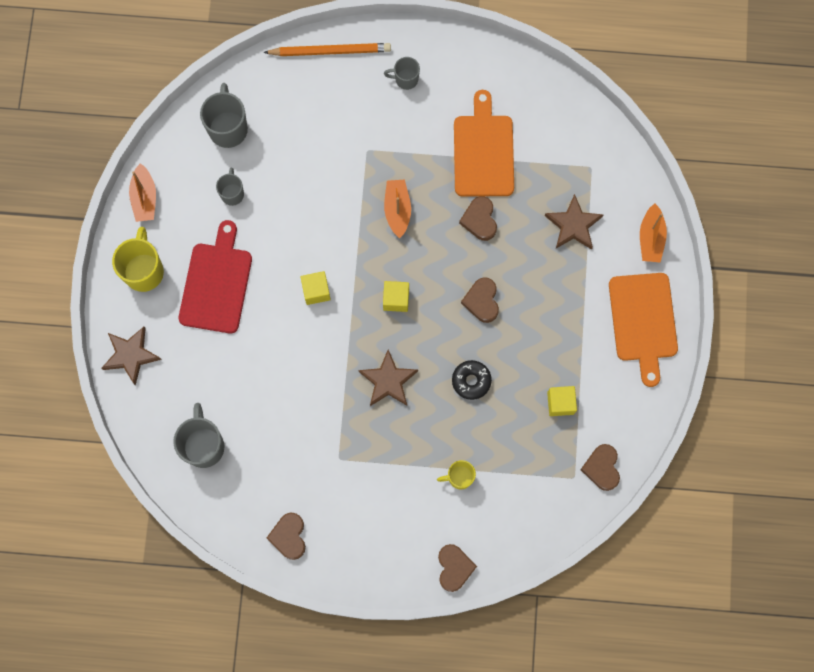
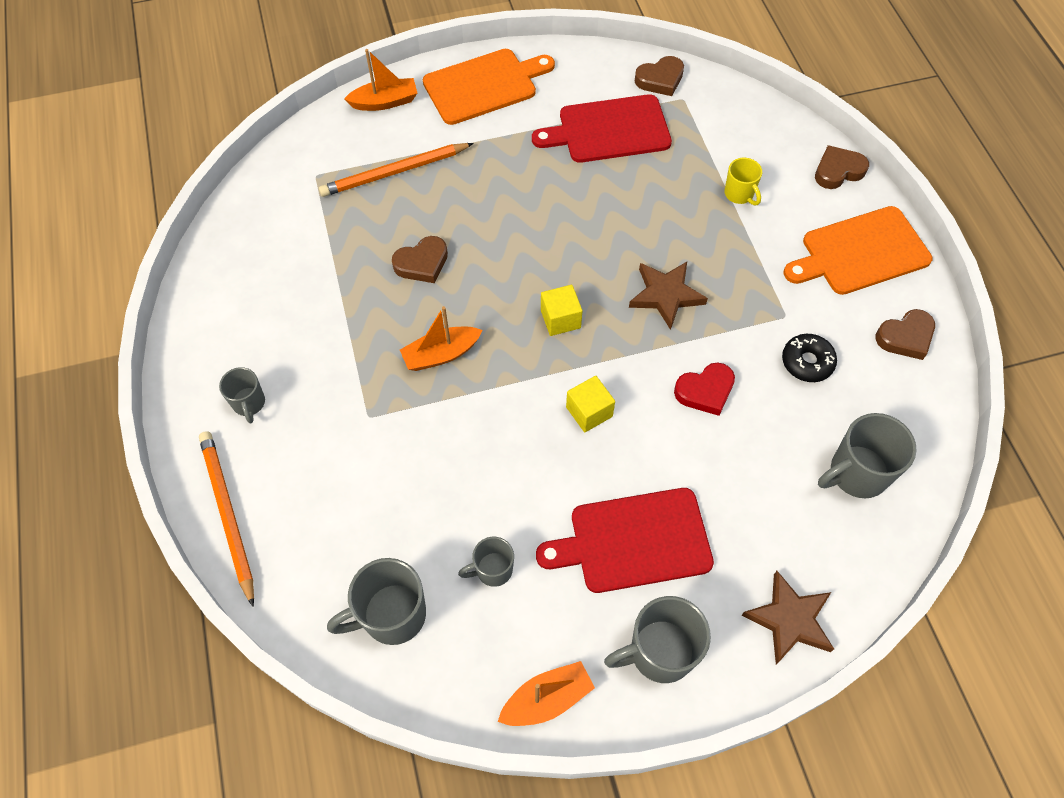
camera: 110 degrees left, 15 degrees down
yellow mug [112,227,164,292] -> grey mug [604,596,711,683]
black donut [452,360,492,400] -> black donut moved to [782,334,837,382]
orange cutting board [454,90,514,197] -> orange cutting board moved to [783,206,933,295]
brown heart [461,277,499,323] -> none
brown star [545,194,604,250] -> orange pencil [319,143,474,197]
yellow cube [547,386,577,416] -> red cutting board [532,94,672,163]
none -> red heart [674,362,735,416]

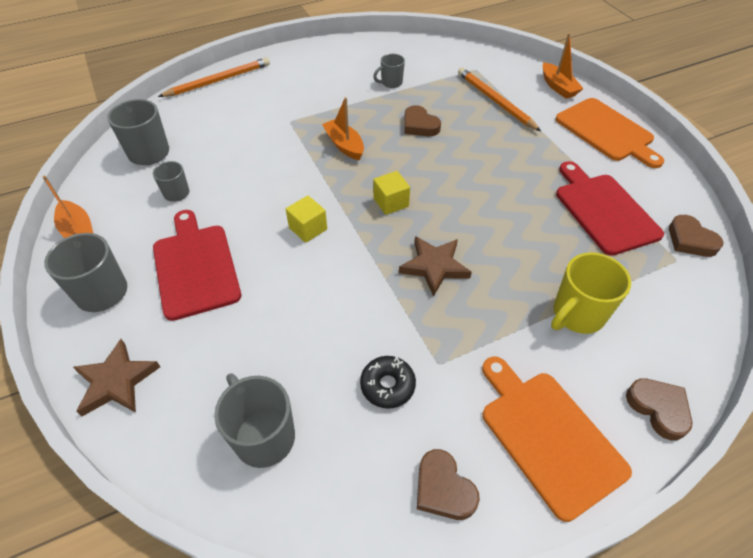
camera: 80 degrees right, 10 degrees down
grey mug [219,367,265,424] -> grey mug moved to [373,54,405,88]
red heart [674,362,735,416] -> none
yellow mug [724,158,762,206] -> yellow mug [551,252,631,334], size x1.70

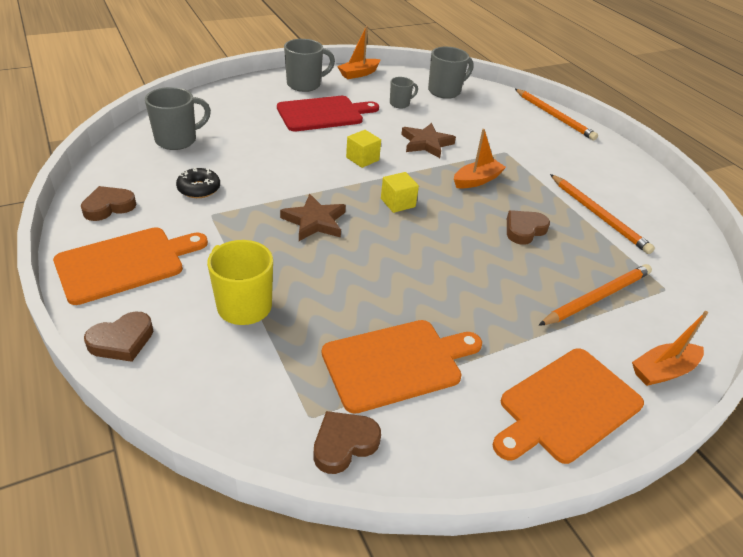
camera: 85 degrees right, 10 degrees down
brown star [73,339,160,416] -> brown star moved to [401,123,456,158]
grey mug [373,54,405,88] -> orange pencil [550,174,655,254]
red cutting board [556,161,664,256] -> orange cutting board [322,320,482,414]

